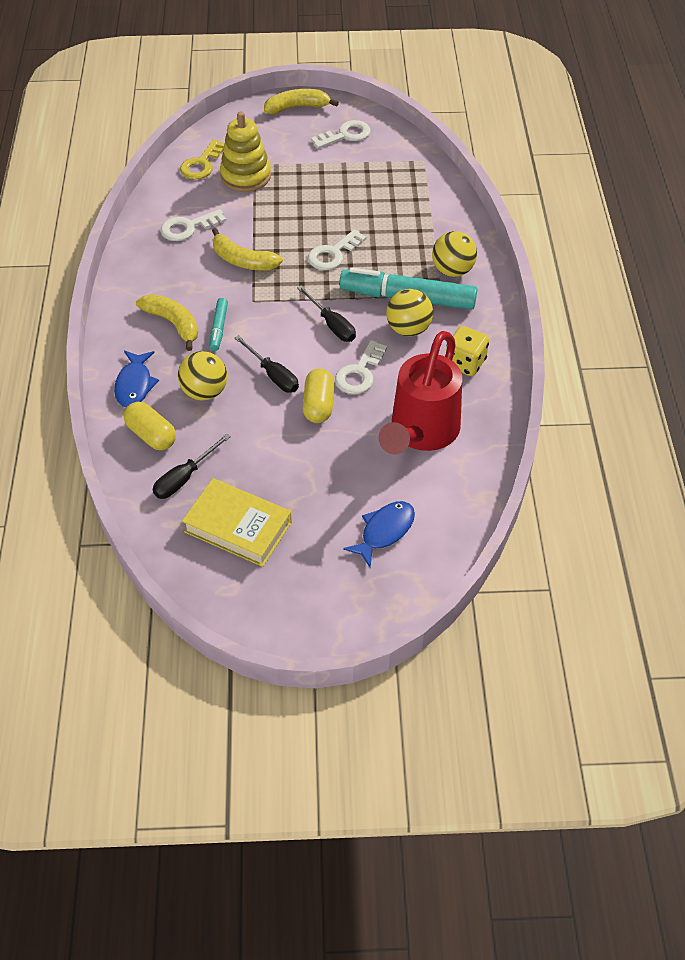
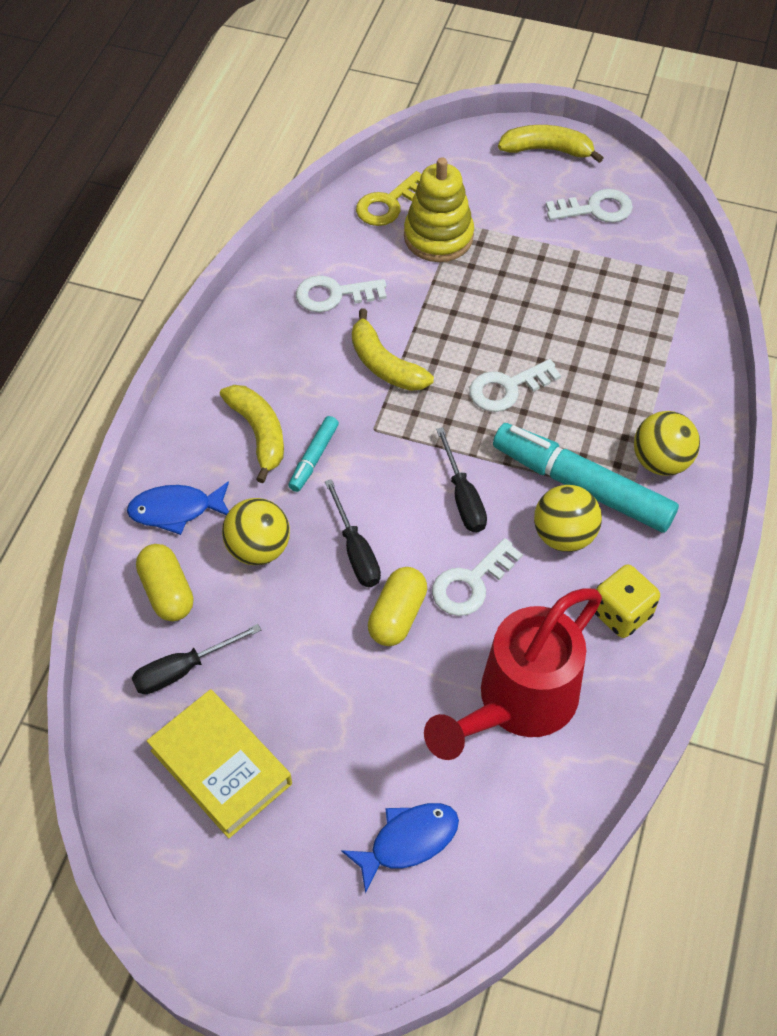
camera: 20 degrees right, 5 degrees up
blue fish [114,351,159,407] -> blue fish turned 60 degrees clockwise [127,481,229,535]

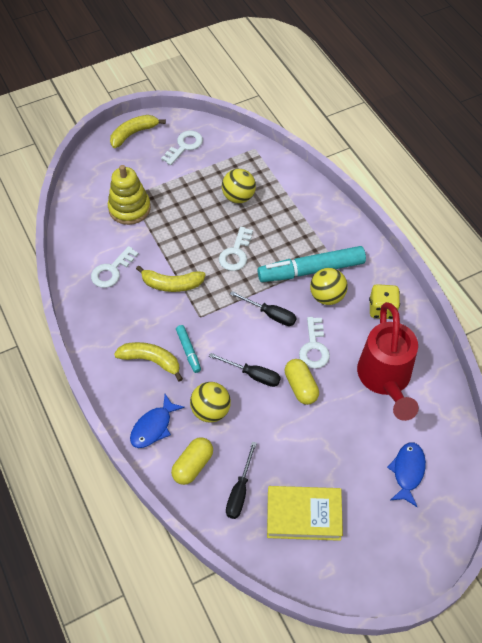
camera: 45 degrees left, 0 degrees up
yellow capsule [136,544,193,621] -> yellow capsule turned 75 degrees counterclockwise [171,437,213,485]
yellow key [356,171,421,226] -> none
yellow ball [634,411,700,476] -> yellow ball moved to [222,169,256,203]

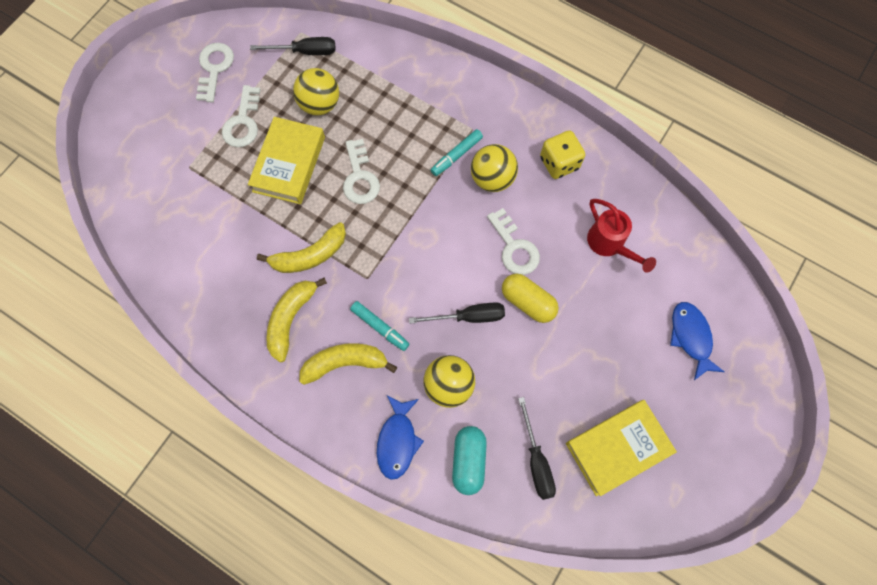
camera: 30 degrees left, 15 degrees up
white key [91,246,139,288] -> white key moved to [222,85,261,147]
yellow stacking toy [108,165,151,225] -> none
yellow banana [110,115,166,148] -> yellow banana moved to [266,278,327,363]
yellow capsule [171,437,213,485] -> turquoise capsule [452,426,487,495]
black screwdriver [230,291,296,326] -> black screwdriver moved to [250,37,336,55]
turquoise marker [258,246,366,282] -> turquoise marker [431,129,483,176], size x0.47
red watering can [357,302,419,421] -> red watering can [587,199,656,273], size x0.56
none -> yellow book [248,117,325,204]

